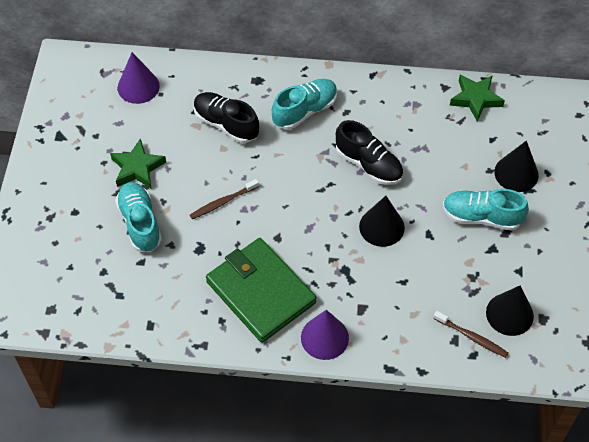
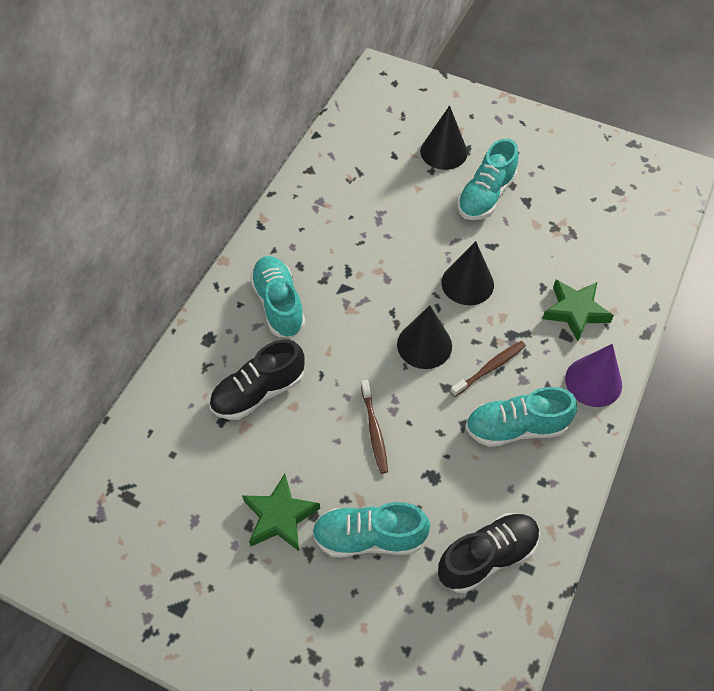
camera: 70 degrees left, 0 degrees up
purple cone [118,52,160,104] -> none
green wallet [206,238,316,343] -> turquoise shoe [465,387,577,447]
black shoe [336,120,403,185] -> black shoe moved to [438,513,540,593]
brown toothbrush [433,311,508,358] -> brown toothbrush moved to [450,341,526,397]
green star [450,75,505,122] -> green star moved to [542,280,614,341]
black cone [486,285,534,336] -> black cone moved to [397,305,452,369]

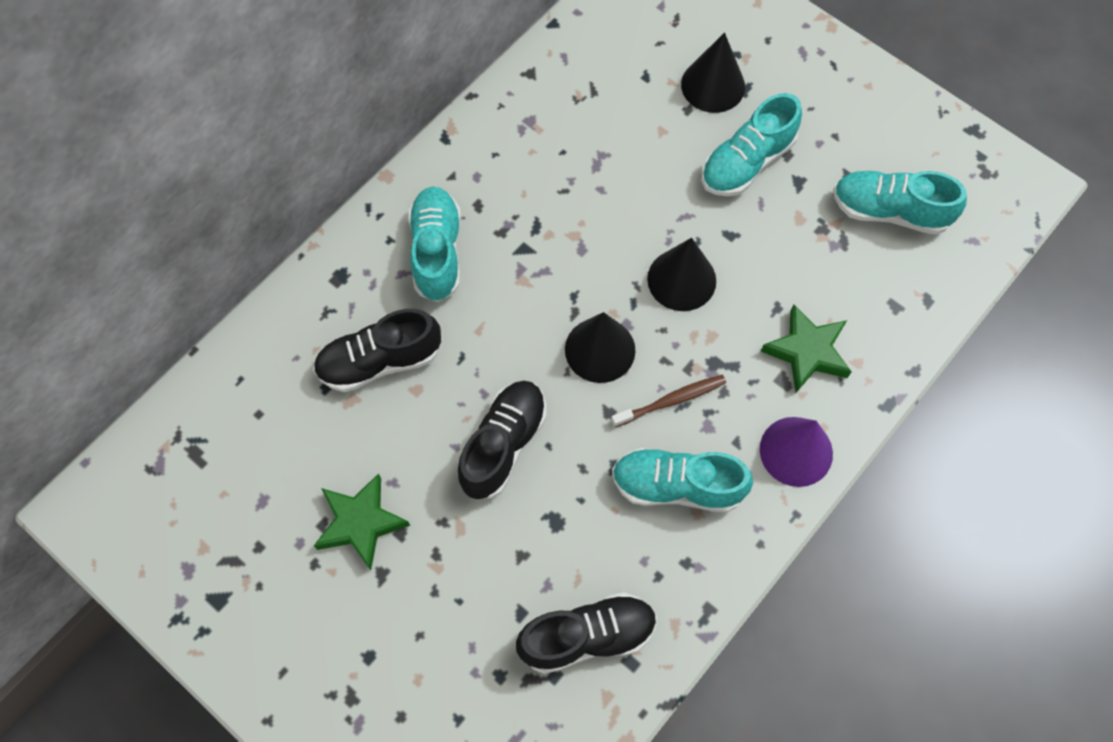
camera: 15 degrees right, 10 degrees up
turquoise shoe [312,502,430,558] -> turquoise shoe moved to [833,171,967,235]
brown toothbrush [361,380,388,474] -> black shoe [457,381,546,499]

